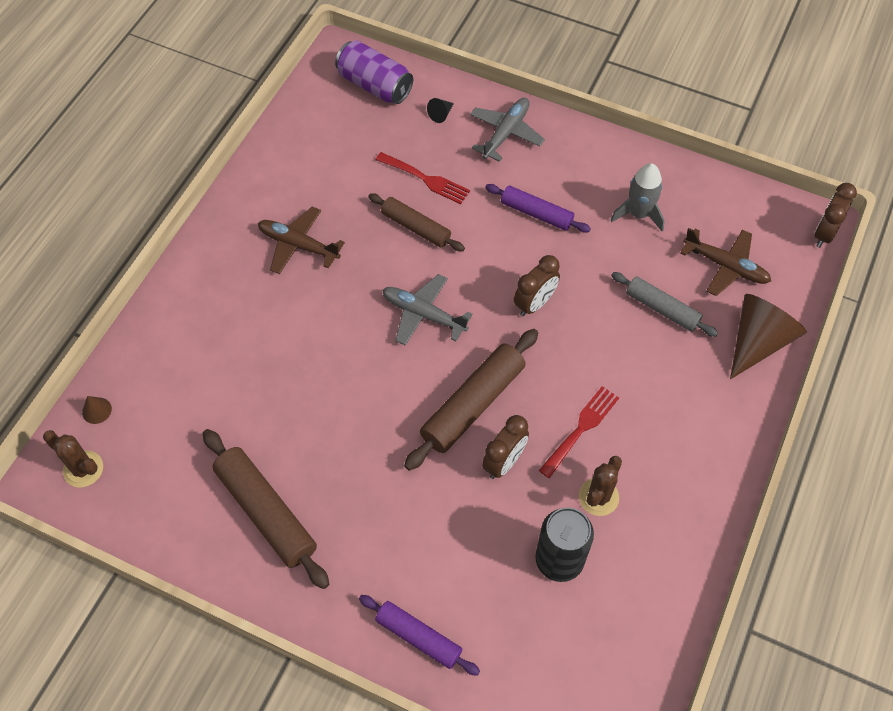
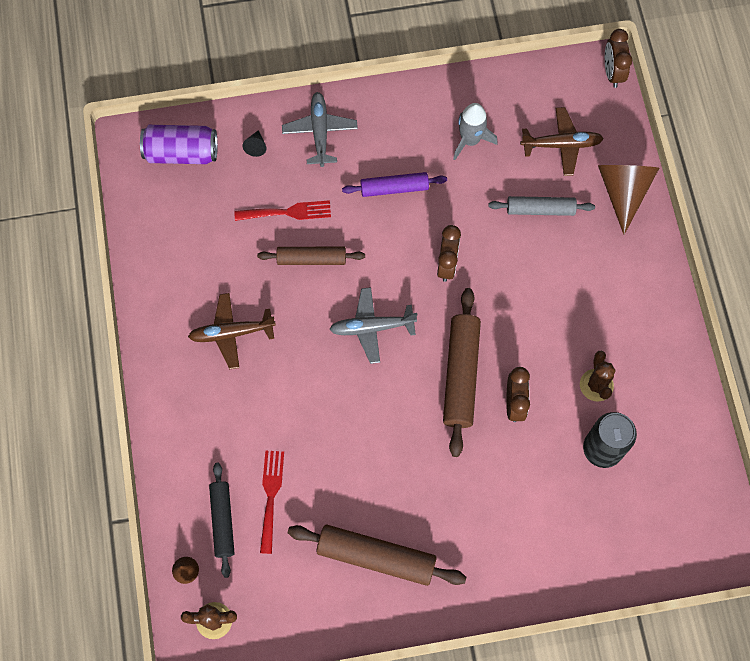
camera: 35 degrees left, 10 degrees up
purple rolling pin [359,595,480,676] -> none
red fork [539,386,619,478] -> red fork moved to [260,450,284,554]
none -> black rolling pin [209,463,235,578]

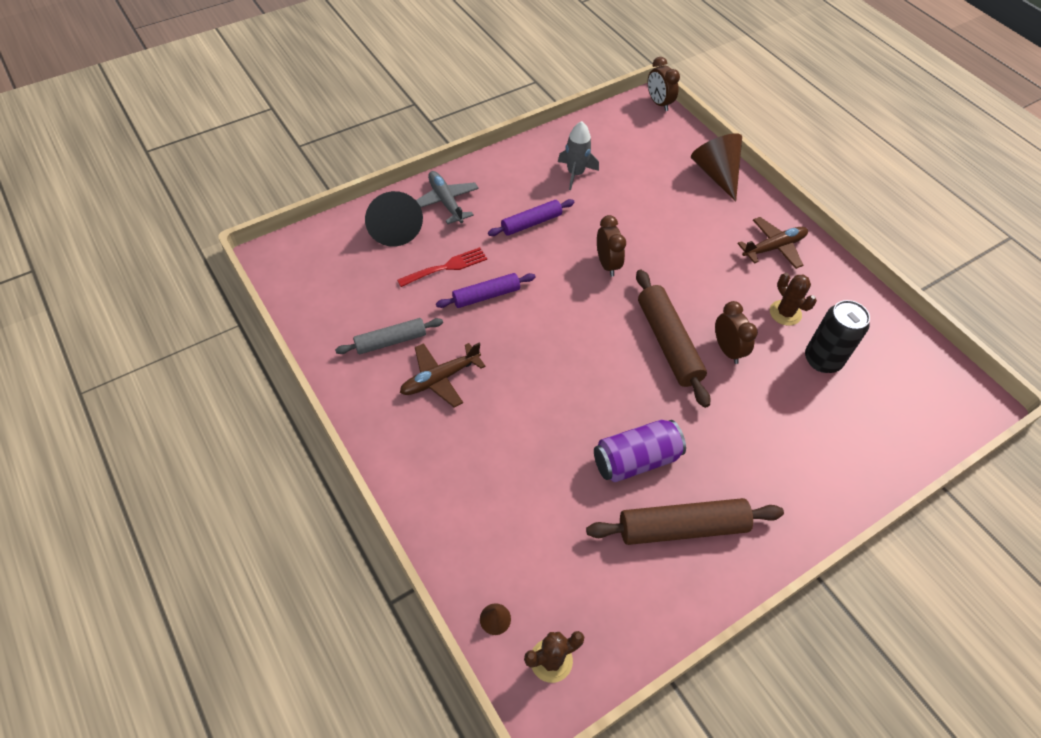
camera: 25 degrees left, 15 degrees down
purple can [140,125,218,164] -> purple can moved to [594,420,686,482]
black rolling pin [209,463,235,578] -> none
black cone [242,130,266,157] -> black cone [365,191,423,247], size x2.45
brown rolling pin [257,247,365,265] -> purple rolling pin [436,273,535,308]
red fork [260,450,284,554] -> none
grey plane [330,287,418,364] -> none
grey rolling pin [488,196,595,216] -> grey rolling pin moved to [335,318,443,354]
brown plane [520,107,604,176] -> brown plane moved to [737,217,808,269]

